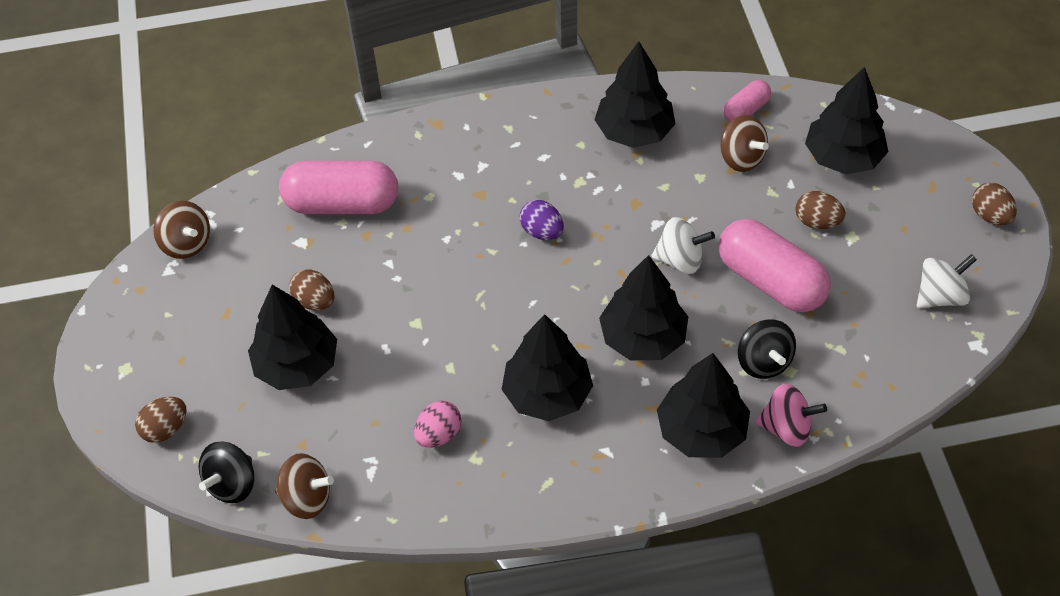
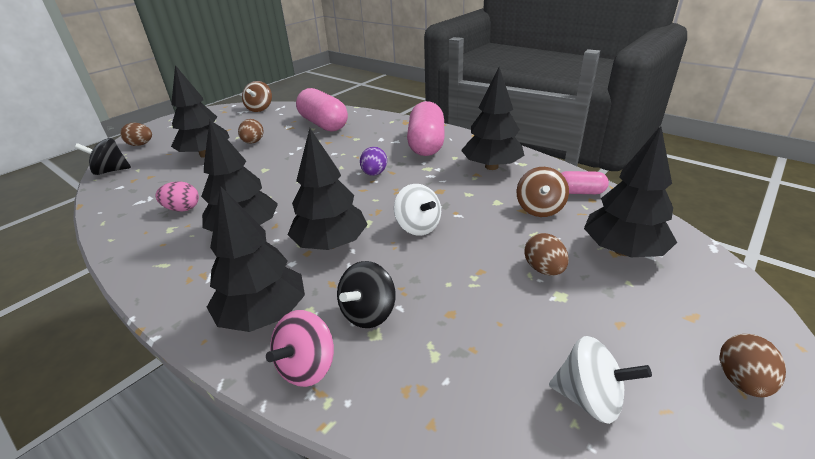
camera: 50 degrees right, 20 degrees down
brown spinning top [275,453,334,519] -> none
pink capsule [718,219,831,312] -> pink capsule moved to [407,101,445,156]
pink spinning top [755,383,827,447] -> pink spinning top turned 60 degrees clockwise [266,310,334,387]

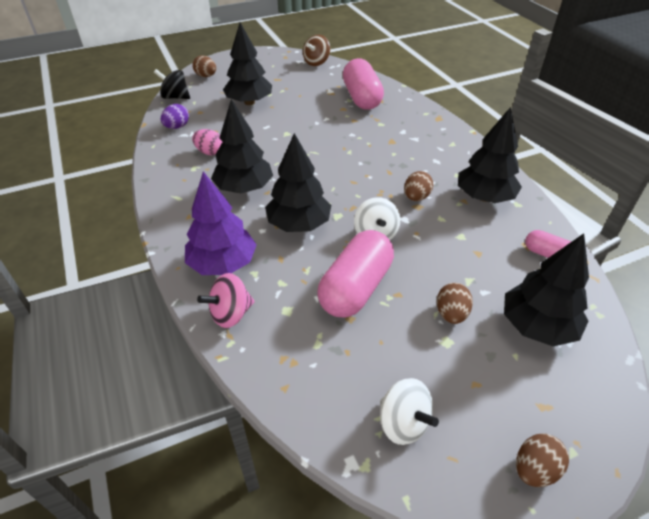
camera: 25 degrees right, 10 degrees up
black tree [207,186,305,332] -> purple tree [185,171,257,275]
brown egg [238,119,264,144] -> brown egg moved to [404,171,433,201]
black spinning top [337,261,396,328] -> none
purple egg [360,147,387,176] -> purple egg moved to [161,104,189,129]
pink capsule [407,101,445,156] -> pink capsule moved to [317,230,394,318]
brown spinning top [517,167,569,217] -> none

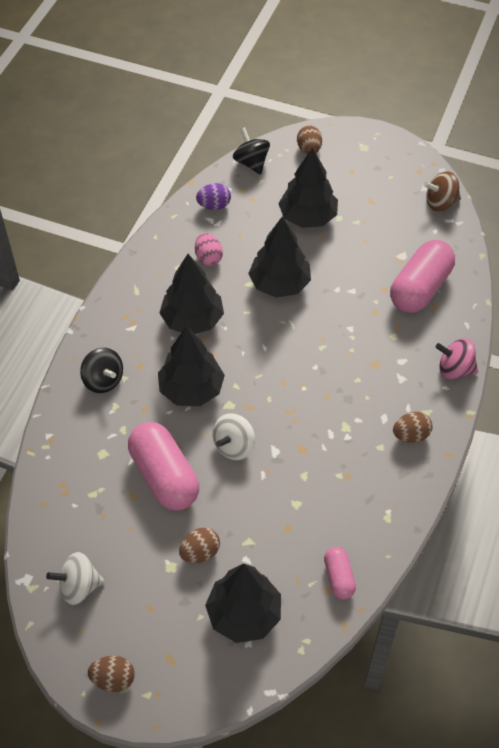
camera: 45 degrees right, 10 degrees up
purple tree [185,171,257,275] -> black spinning top [80,348,123,393]
pink spinning top [197,273,255,328] -> pink spinning top moved to [436,338,478,379]
pink capsule [317,230,394,318] -> pink capsule turned 75 degrees clockwise [128,422,199,511]
white spinning top [380,378,439,445] -> white spinning top turned 75 degrees clockwise [46,552,104,605]
brown egg [404,171,433,201] -> brown egg moved to [393,412,432,443]
black tree [458,107,522,203] -> black tree moved to [248,216,311,298]

